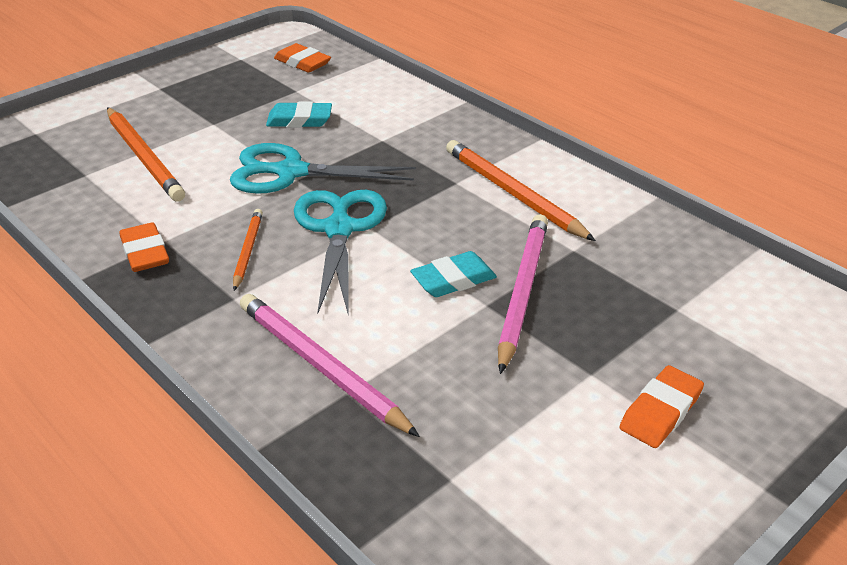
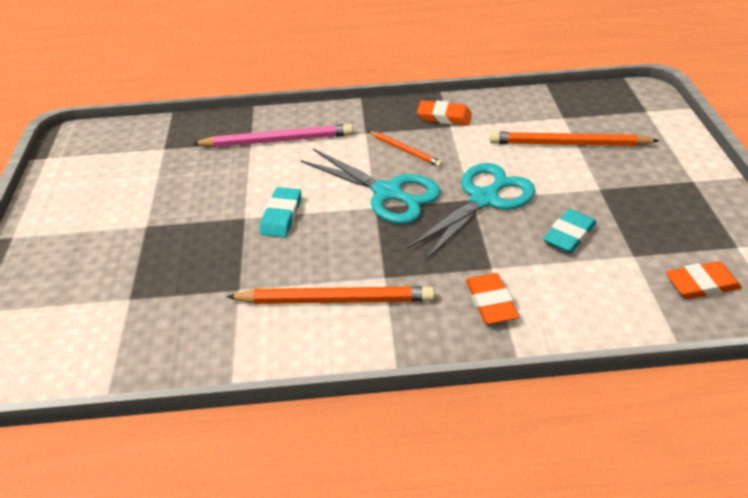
camera: 130 degrees right, 5 degrees up
pink pencil [498,214,548,374] -> none
orange eraser [620,365,704,448] -> orange eraser moved to [466,273,519,324]

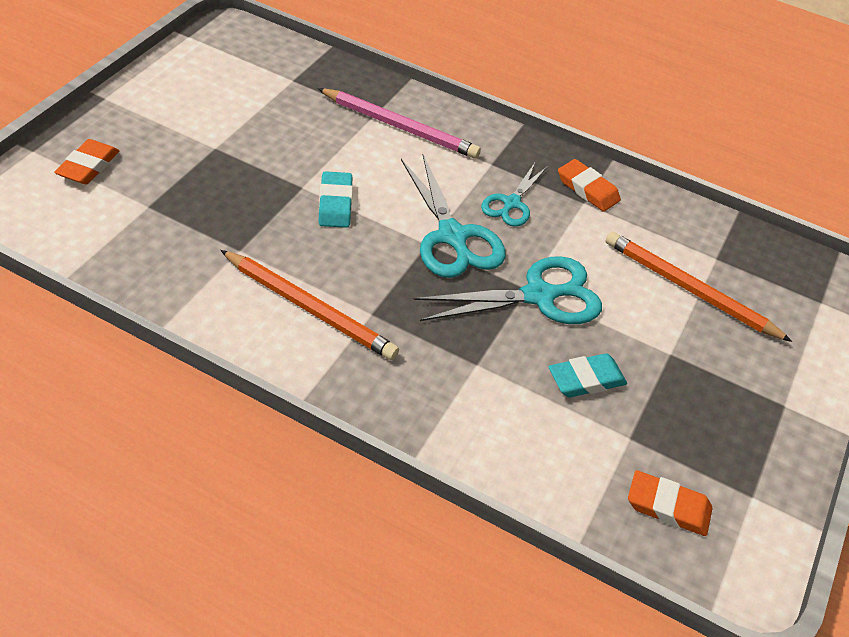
camera: 25 degrees right, 5 degrees up
turquoise eraser [260,187,301,238] -> turquoise eraser turned 45 degrees counterclockwise [318,171,353,228]
orange pencil [369,131,443,167] -> turquoise scissors [481,163,548,227]
orange eraser [466,273,519,324] -> orange eraser moved to [54,139,119,184]

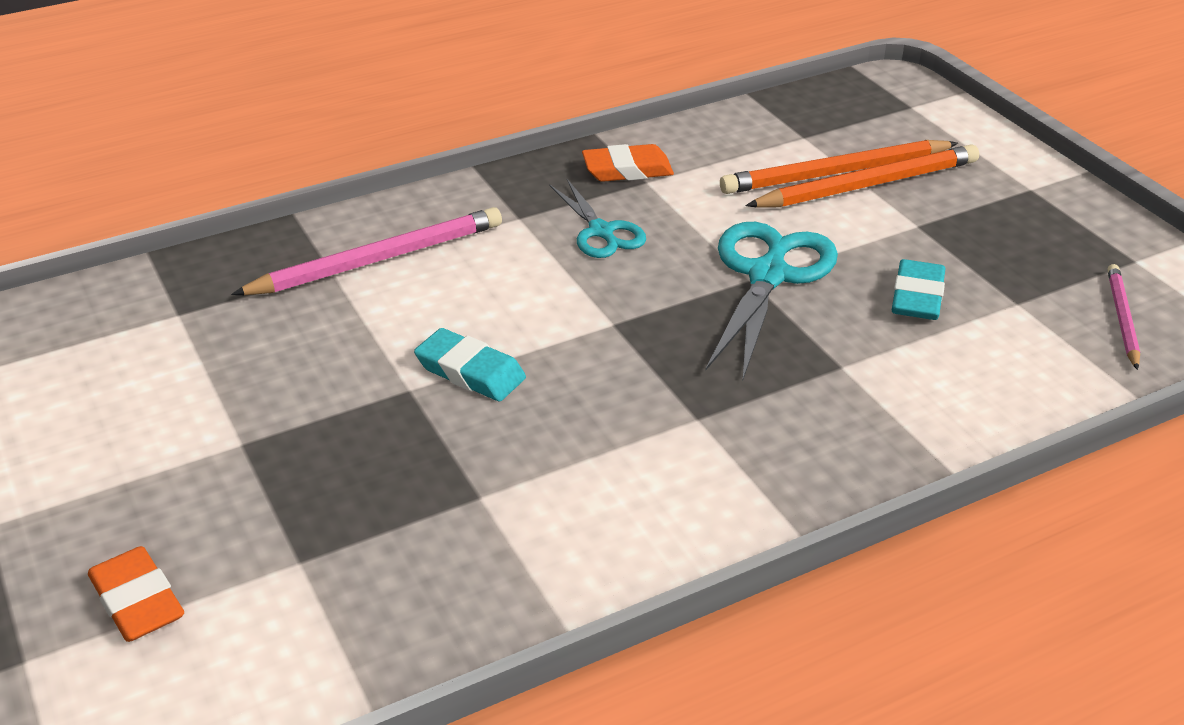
camera: 50 degrees left, 10 degrees down
orange pencil [220,250,399,360] -> orange pencil moved to [745,144,979,207]
turquoise scissors [401,155,506,278] -> none
orange eraser [628,470,713,536] -> pink pencil [1107,264,1140,370]

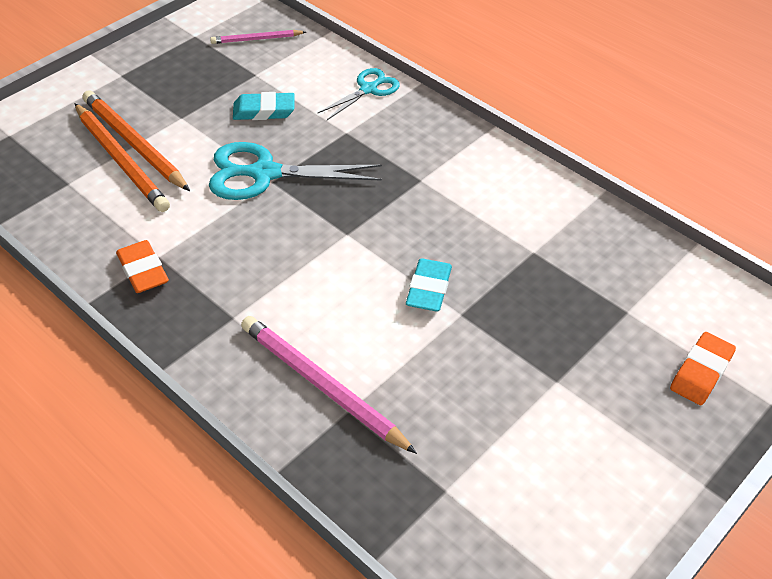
camera: 110 degrees left, 10 degrees up
turquoise scissors [550,179,646,258] -> turquoise scissors moved to [317,68,400,120]

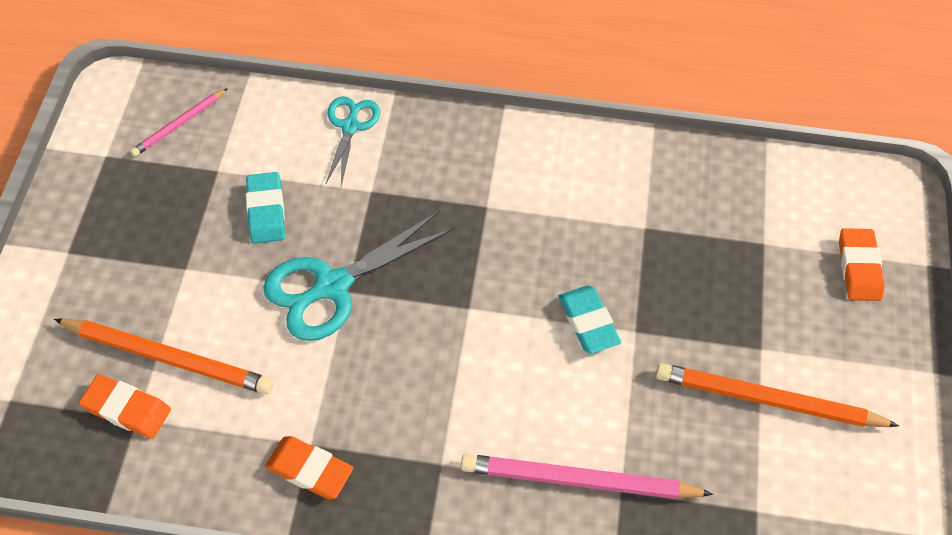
camera: 35 degrees left, 10 degrees up
orange pencil [83,90,190,191] -> orange pencil moved to [656,363,899,427]
turquoise eraser [233,92,294,120] -> turquoise eraser turned 60 degrees counterclockwise [246,172,285,244]
none -> orange eraser [79,374,171,439]

